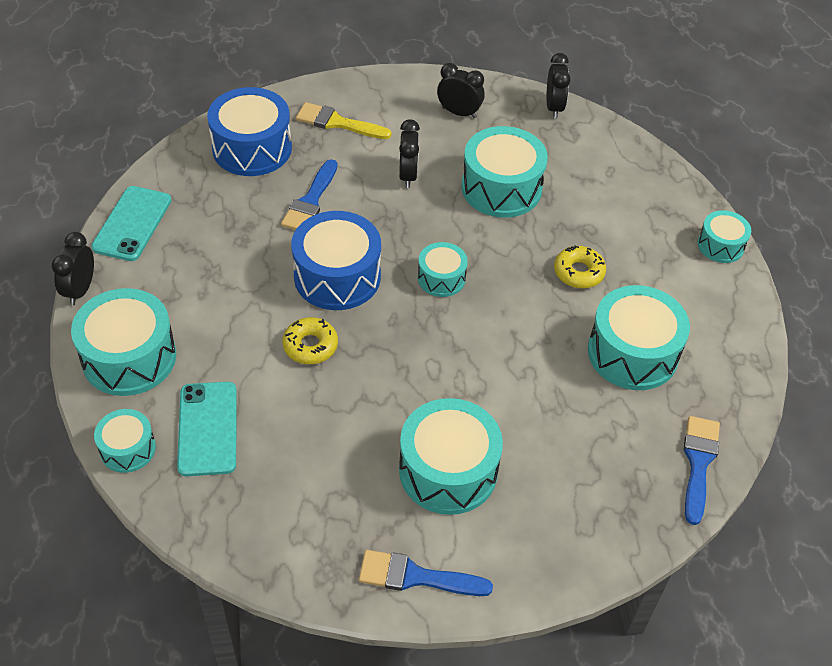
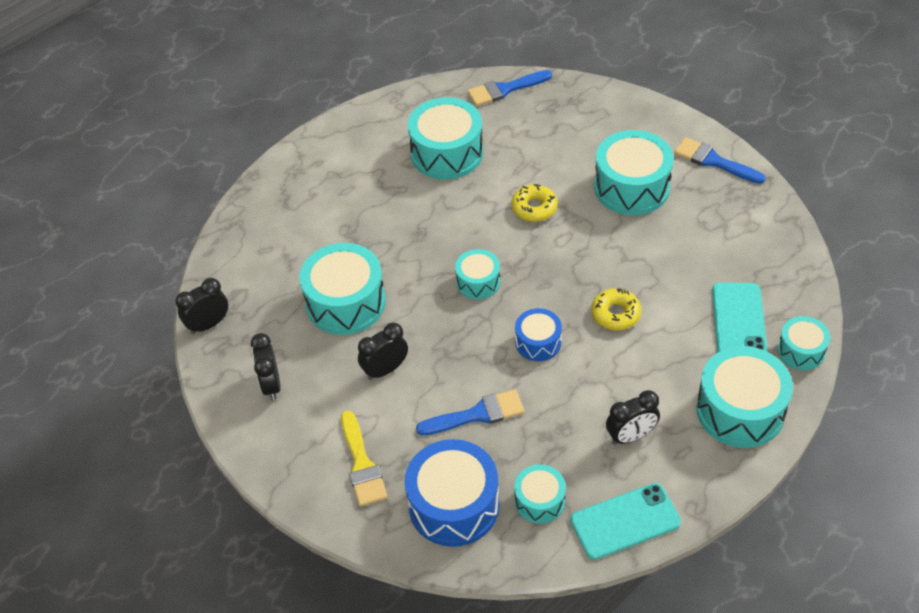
camera: 120 degrees left, 0 degrees up
black clock [51,232,94,305] -> black clock moved to [606,390,660,445]
turquoise phone [177,382,237,476] -> turquoise phone turned 45 degrees counterclockwise [712,283,767,352]
blue drum [291,211,381,310] -> blue drum [515,308,562,361], size x0.56
blue brush [359,550,493,596] -> blue brush turned 150 degrees clockwise [674,137,765,184]
yellow donut [554,246,606,288] -> yellow donut moved to [511,184,558,222]
turquoise drum [698,210,751,263] -> turquoise drum moved to [514,464,566,524]

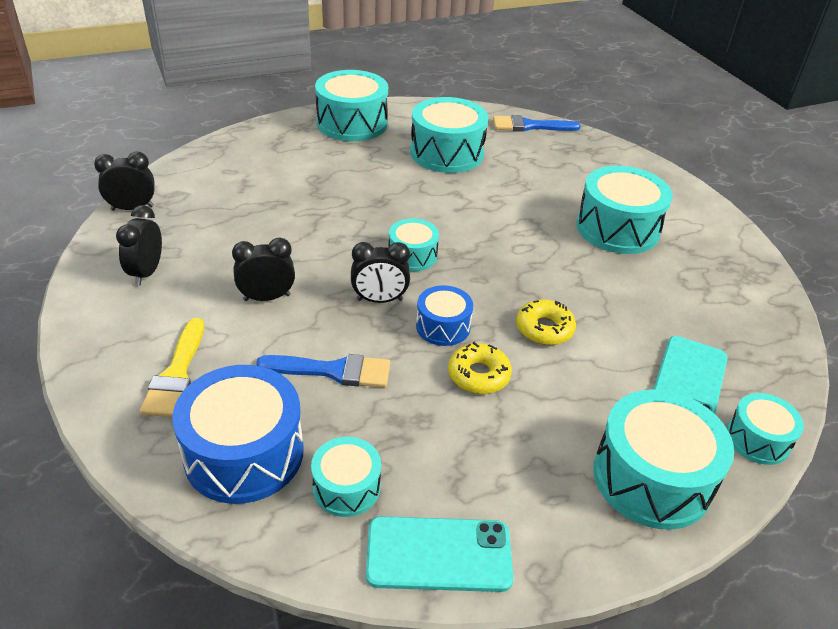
camera: 15 degrees right, 10 degrees down
turquoise drum [299,243,386,335] -> turquoise drum moved to [315,70,388,141]
yellow donut [511,184,558,222] -> yellow donut moved to [448,341,512,394]
black clock [606,390,660,445] -> black clock moved to [351,242,410,303]
blue brush [674,137,765,184] -> none

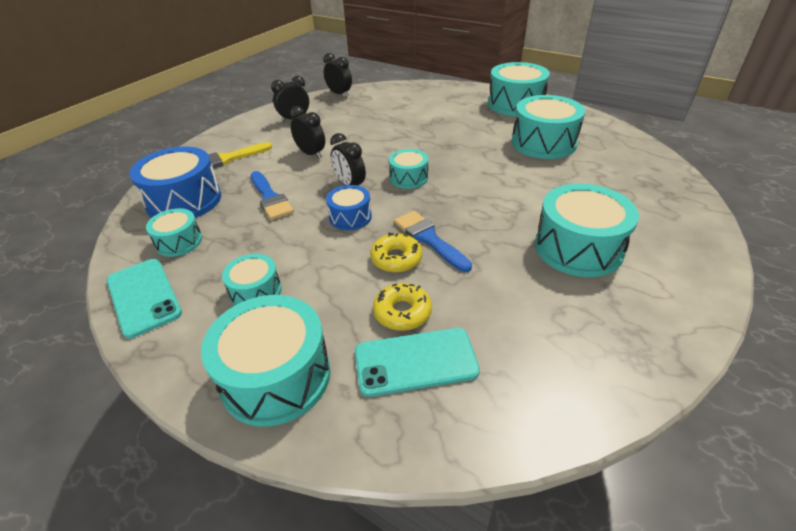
camera: 60 degrees right, 0 degrees up
yellow donut [448,341,512,394] -> yellow donut moved to [373,283,432,331]
blue brush [493,115,581,132] -> blue brush moved to [394,211,472,272]
turquoise drum [727,393,804,465] -> turquoise drum moved to [222,254,282,306]

